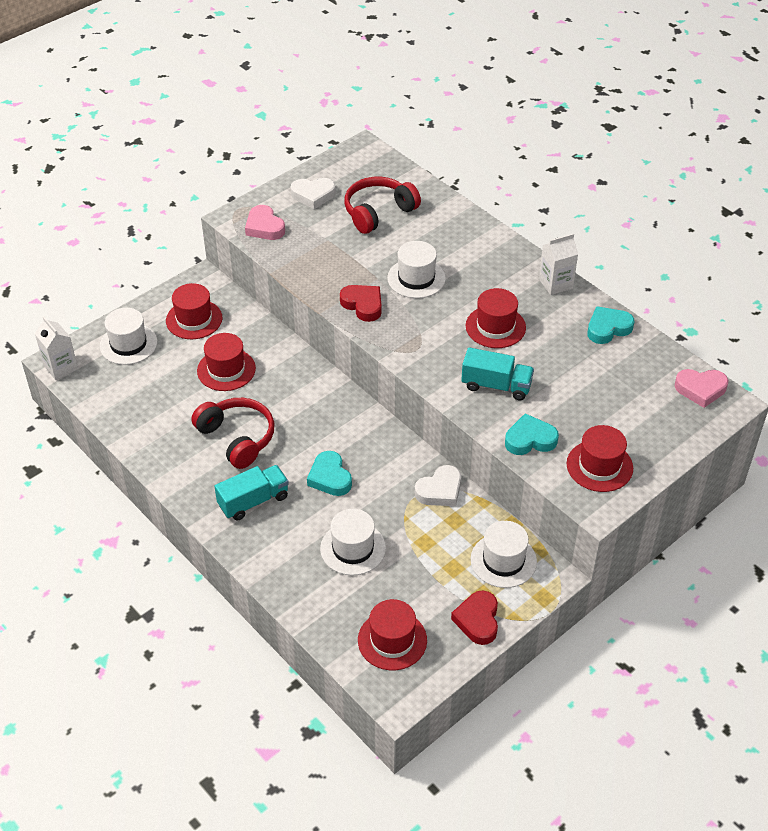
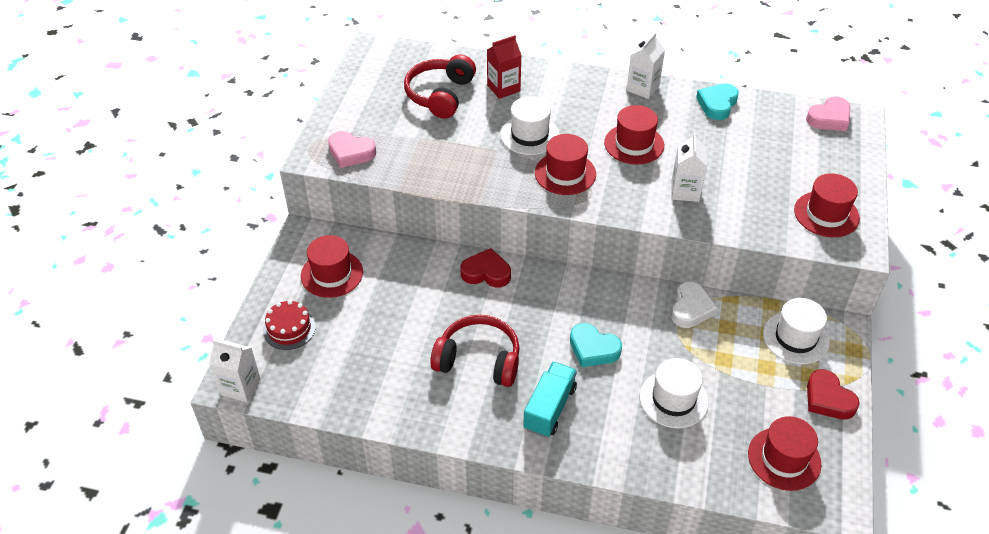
camera: 35 degrees left, 0 degrees up
white hat [100,308,158,365] -> red cake [263,300,316,350]
red hat [197,333,256,391] -> red hat moved to [535,134,596,195]
white heart [291,178,336,209] -> none
red heart [340,285,382,322] -> red heart moved to [461,248,511,287]
turquoise truck [461,347,534,401] -> white carton [671,132,707,202]
turquoise heart [505,413,559,455] -> none
none -> red carton [487,35,522,99]

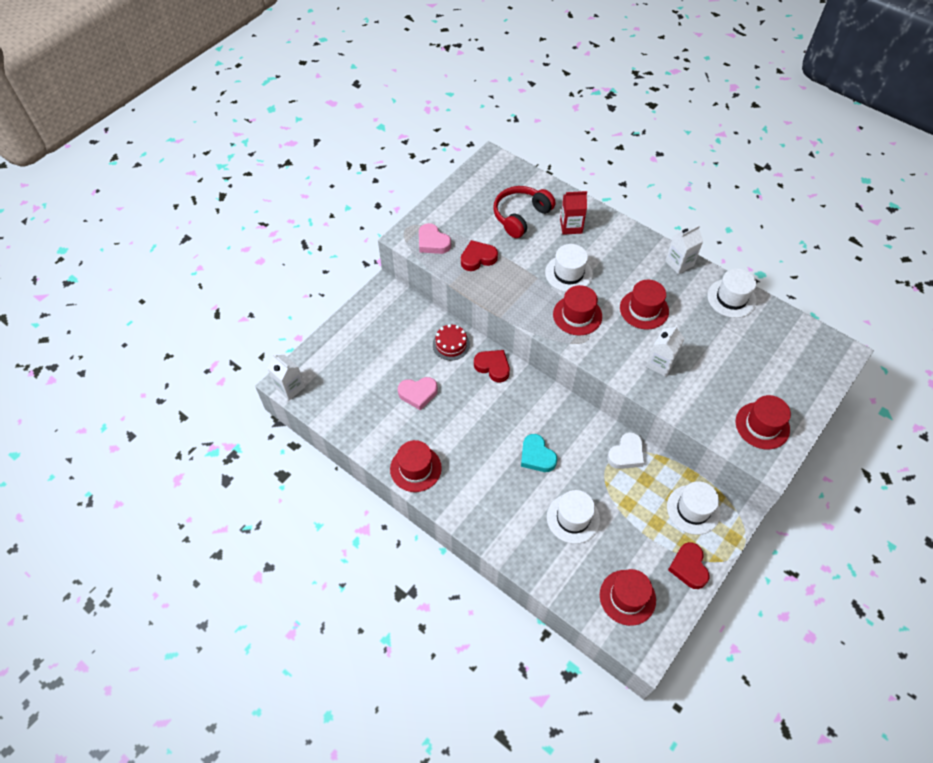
camera: 25 degrees right, 10 degrees up
red cake [263,300,316,350] -> red cake moved to [433,324,470,361]
red hat [301,235,363,298] -> red hat moved to [390,440,442,492]
red headphones [430,315,520,387] -> none
turquoise truck [523,362,577,437] -> none
turquoise heart [696,83,739,120] -> white hat [707,268,757,318]
pink heart [806,96,851,131] -> pink heart moved to [398,377,438,410]
none -> red heart [461,240,498,271]

